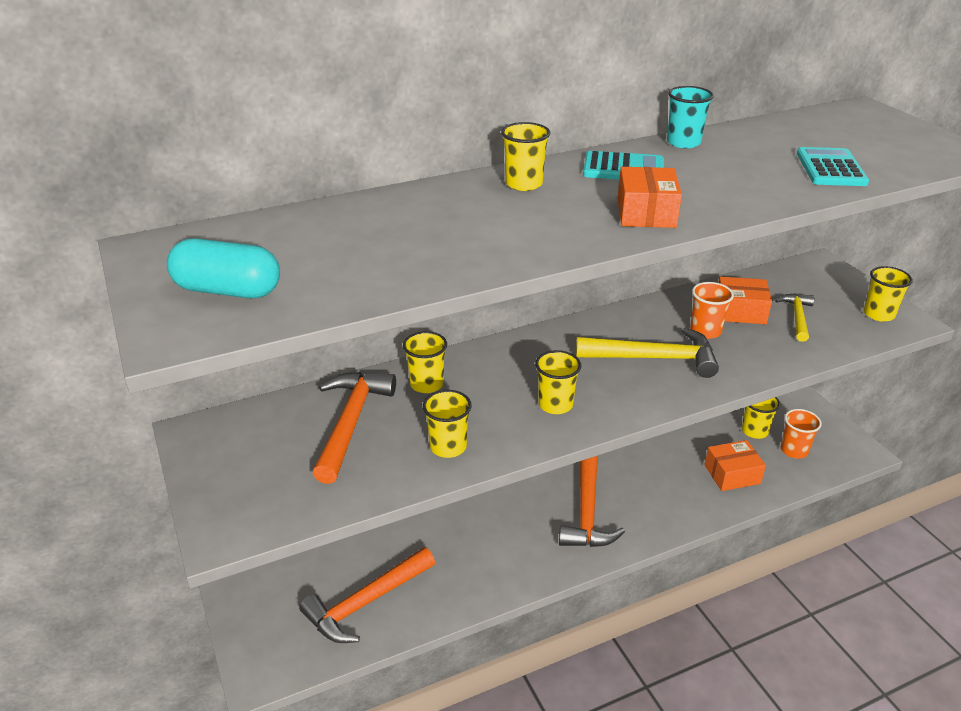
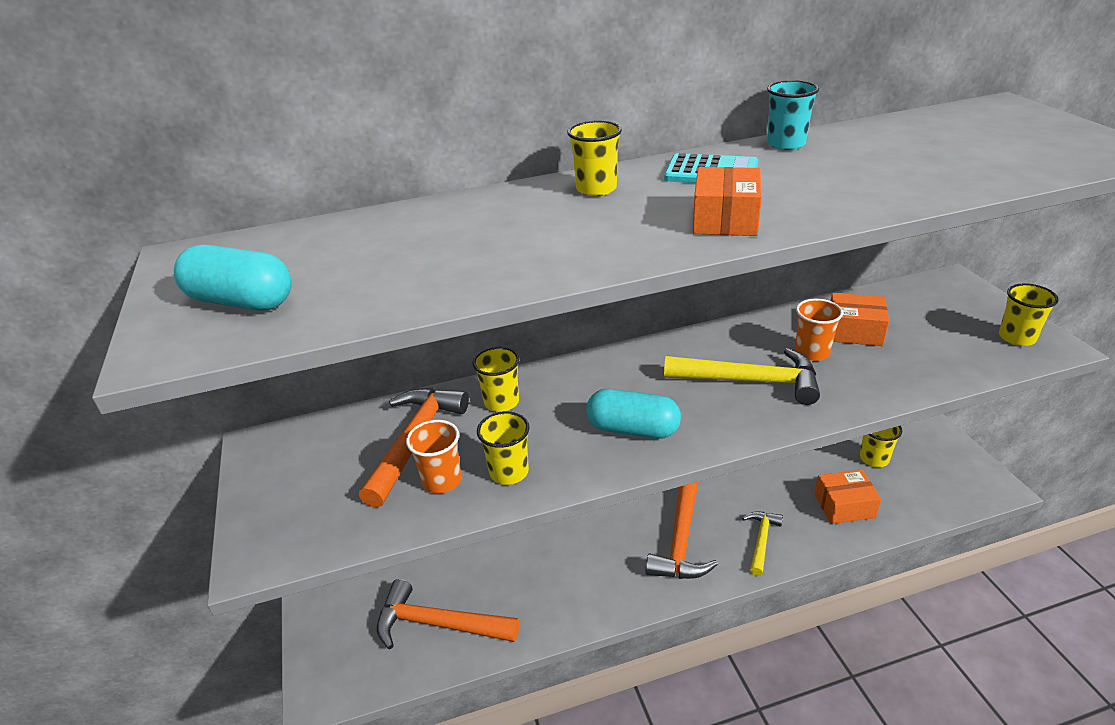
camera: 10 degrees right, 0 degrees up
orange hammer [299,547,435,643] -> orange hammer turned 45 degrees clockwise [377,579,519,649]
yellow cup [535,350,581,414] -> turquoise capsule [586,389,681,439]
yellow hammer [775,294,814,342] -> yellow hammer moved to [742,512,783,576]
orange cup [781,409,822,459] -> orange cup moved to [406,420,462,493]
turquoise calculator [797,147,869,186] -> none

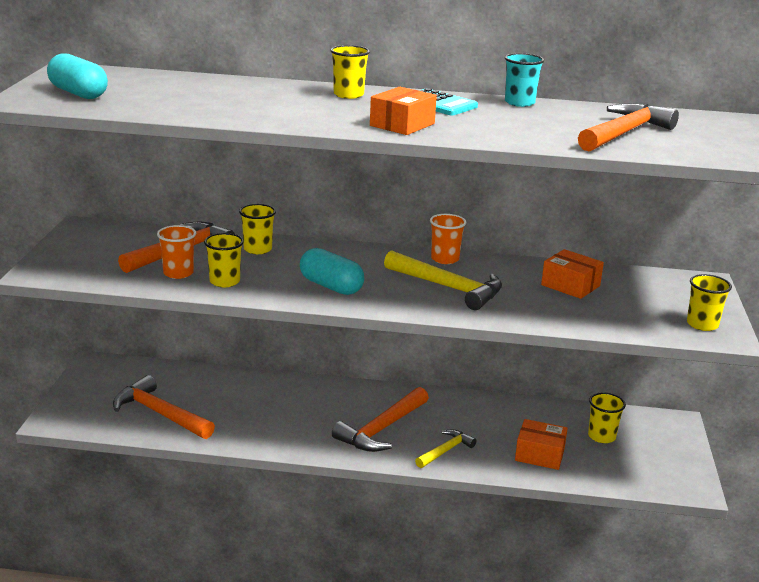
camera: 20 degrees right, 10 degrees down
orange cup [795,299,843,361] -> orange cup moved to [430,214,466,264]
none -> orange hammer [578,103,679,152]

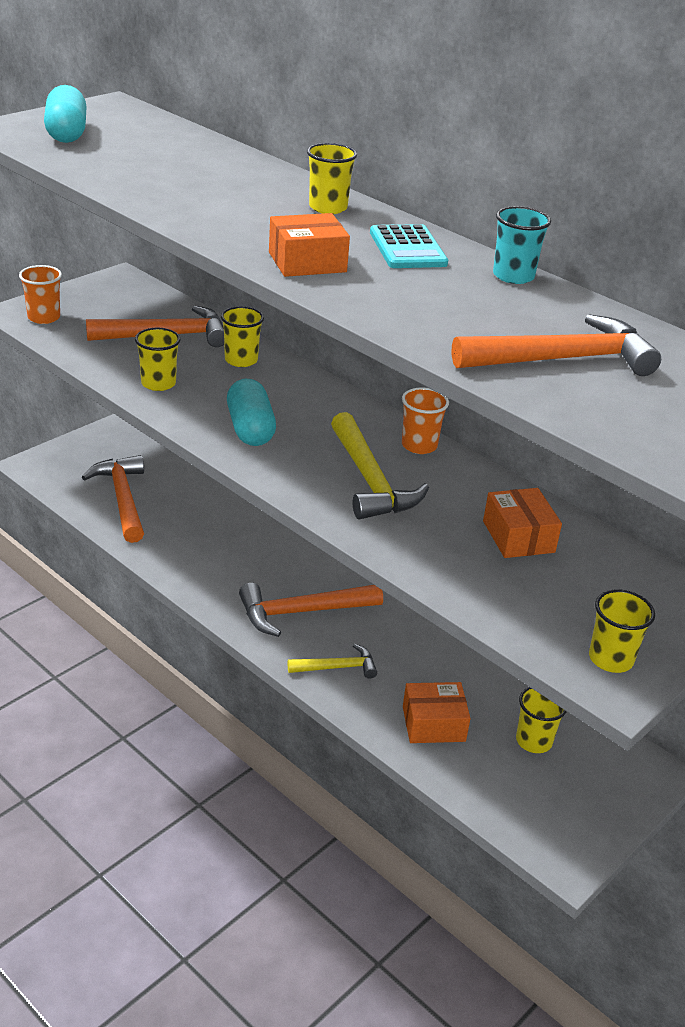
camera: 35 degrees right, 10 degrees up
orange cup [157,225,196,279] -> orange cup moved to [19,265,62,324]
orange box [515,419,568,470] -> orange box turned 60 degrees counterclockwise [403,682,471,743]

